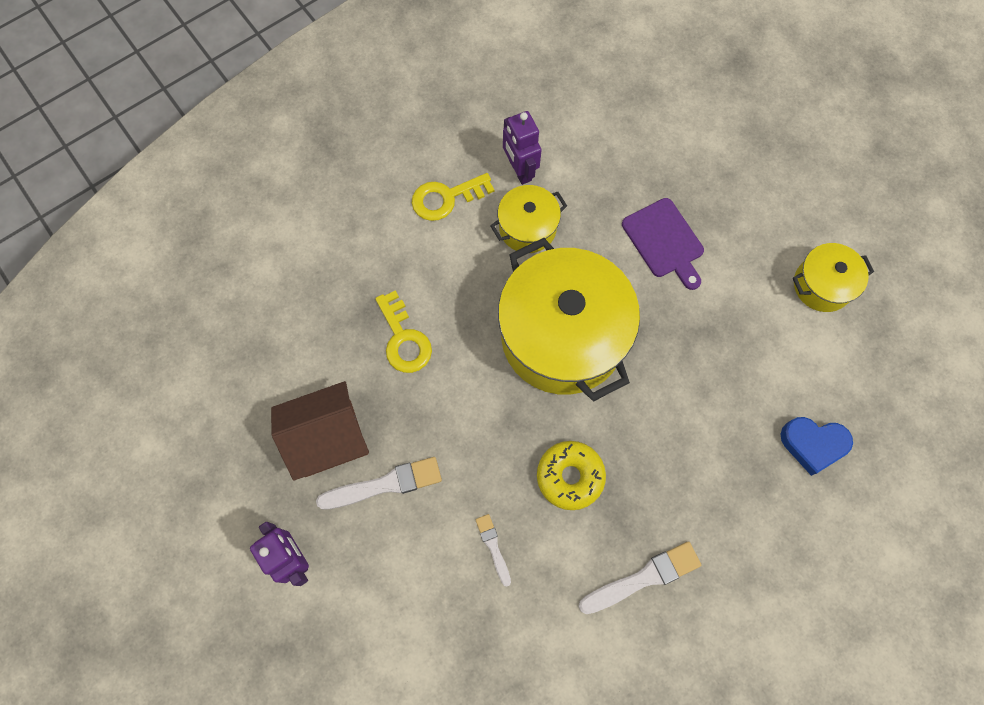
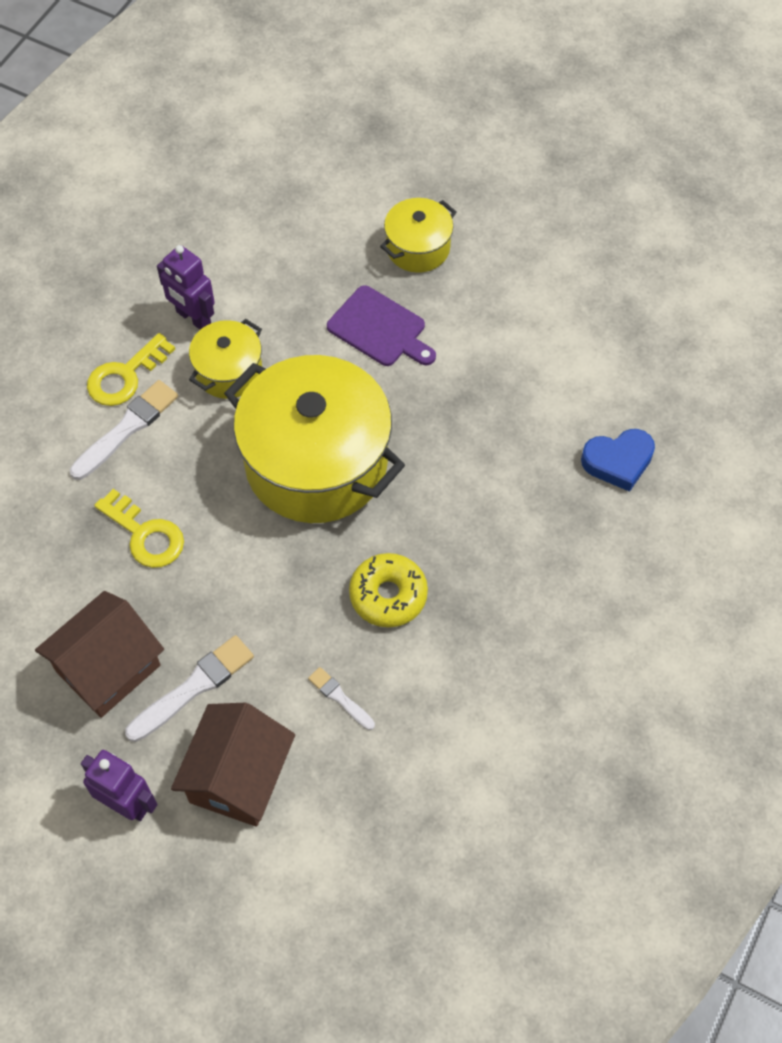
camera: 25 degrees left, 10 degrees down
white brush [578,541,701,614] -> white brush moved to [70,380,178,480]
yellow pot [793,243,874,312] -> yellow pot moved to [380,198,456,273]
none -> brown house [171,703,295,827]

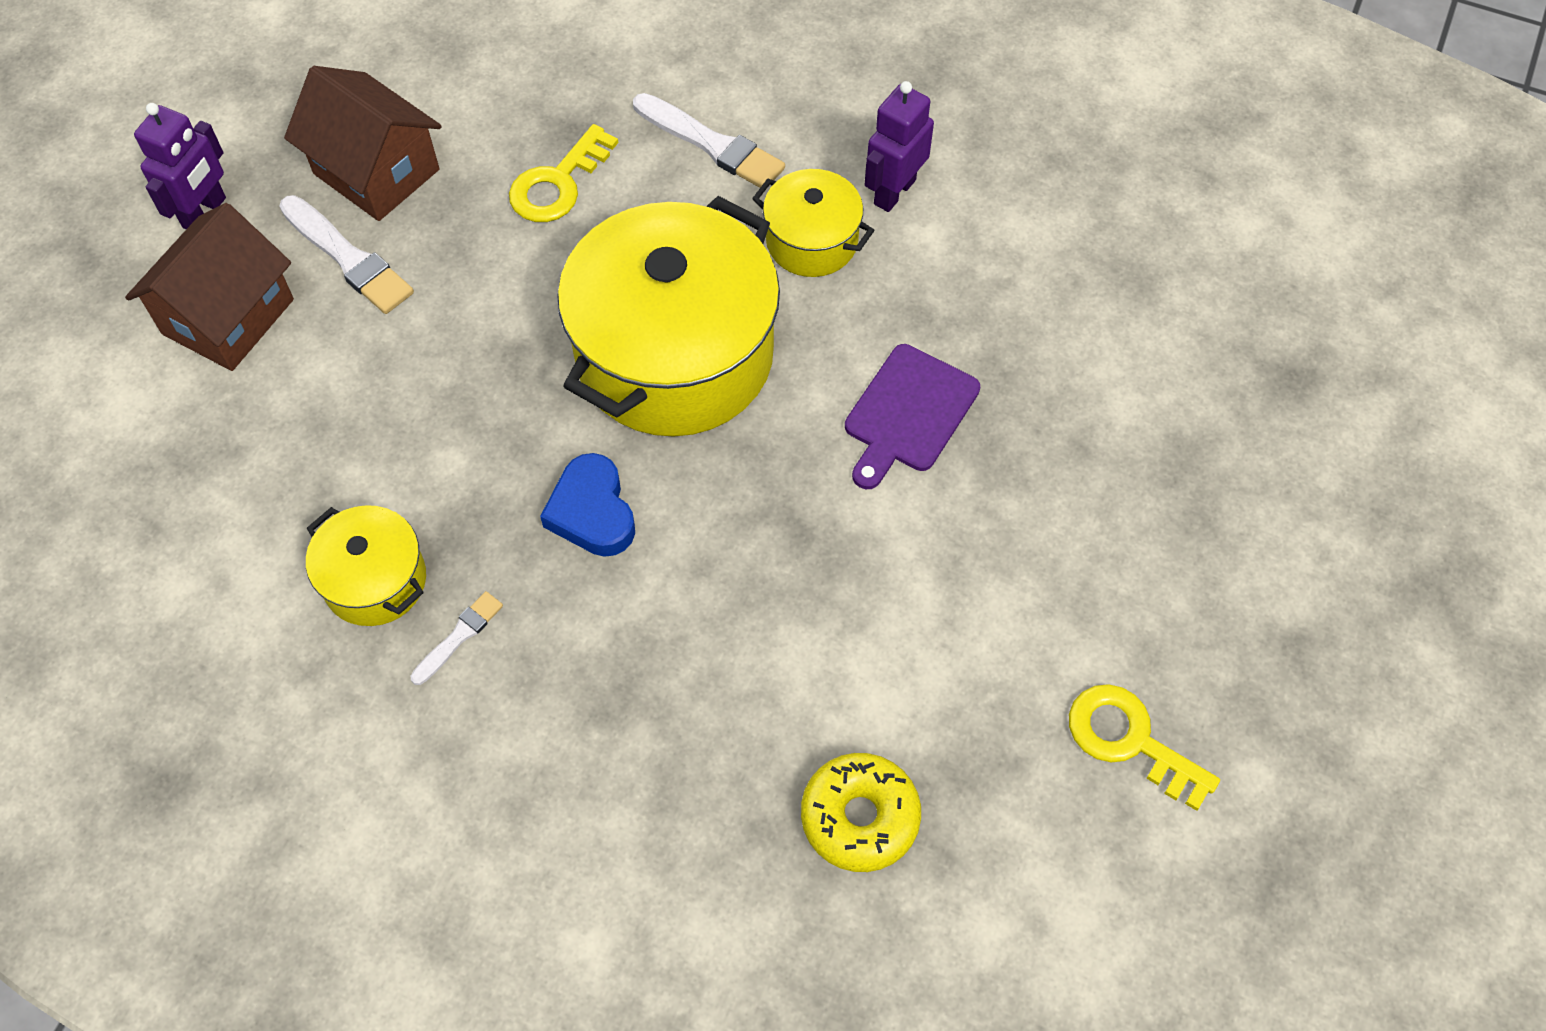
camera: 85 degrees right, 0 degrees up
yellow key [87,333,175,406] -> yellow key moved to [1069,684,1220,811]
brown house [171,703,295,827] -> brown house turned 75 degrees counterclockwise [125,203,294,371]
white brush [308,667,375,730] -> white brush moved to [411,591,503,685]
yellow donut [349,553,428,627] -> yellow donut moved to [801,753,921,872]
yellow pot [380,198,456,273] -> yellow pot moved to [306,505,426,626]
blue heart [581,429,655,492] -> blue heart moved to [540,453,635,557]

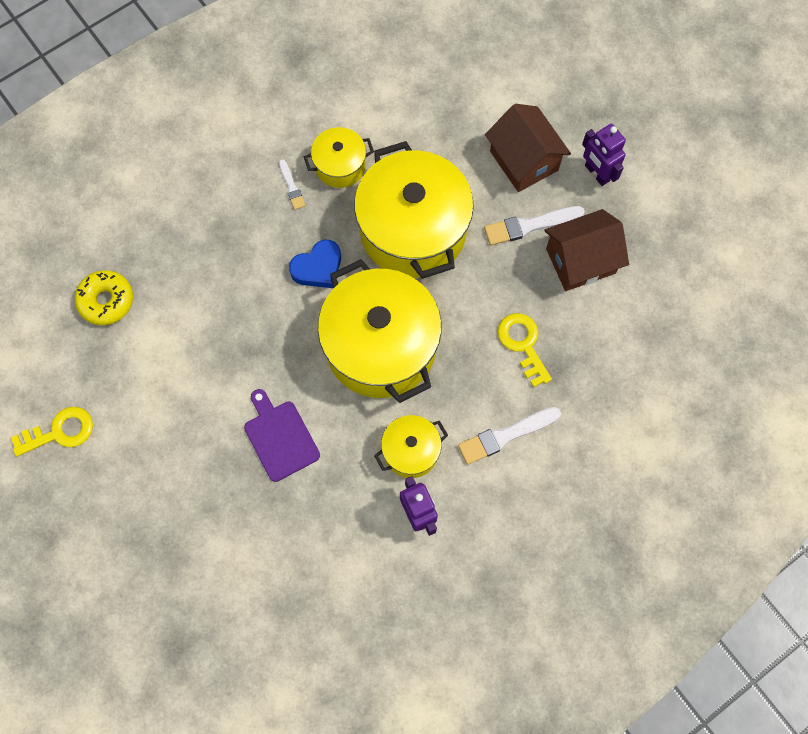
camera: 120 degrees right, 10 degrees up
blue heart [540,453,635,557] -> blue heart turned 135 degrees clockwise [289,240,341,288]
none -> yellow pot [354,141,474,279]

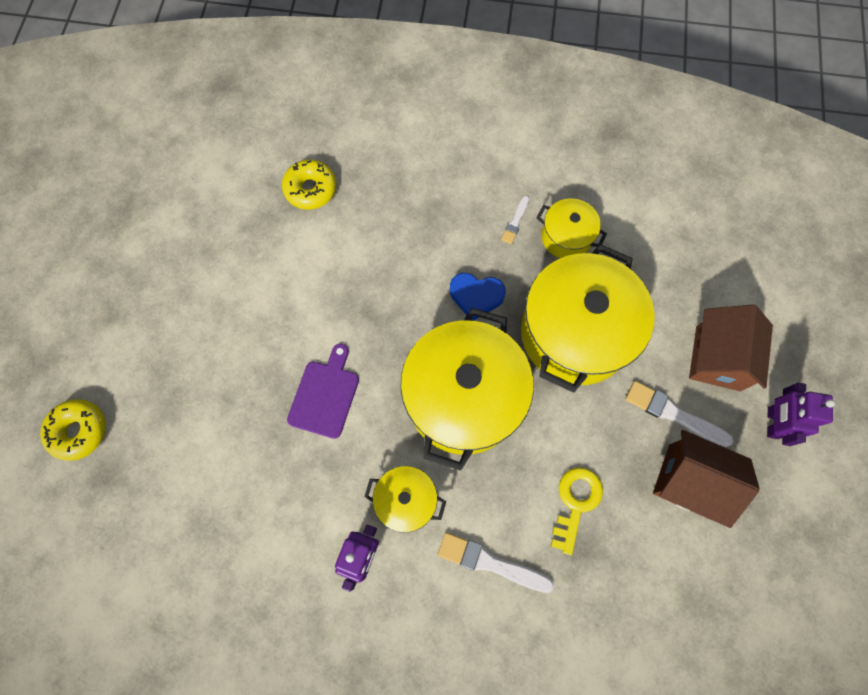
camera: 45 degrees right, 0 degrees up
yellow key [11,407,93,457] -> none
none -> yellow donut [40,399,106,461]

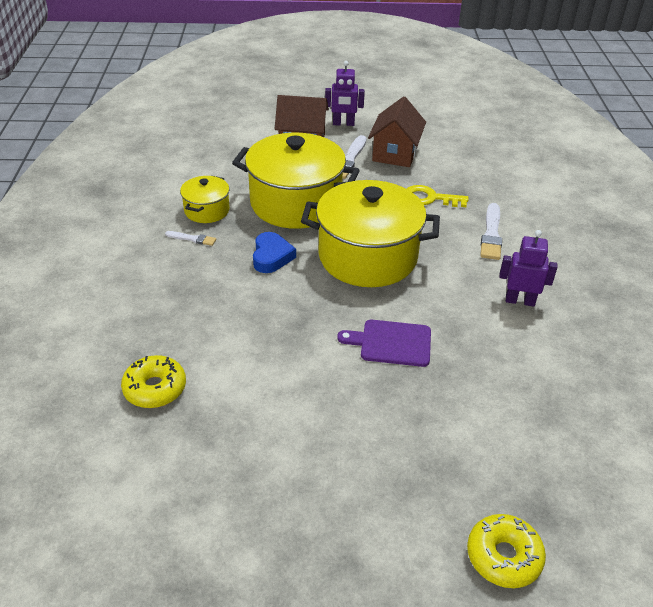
camera: 100 degrees left, 30 degrees down
yellow pot [364,466,446,533] -> none

